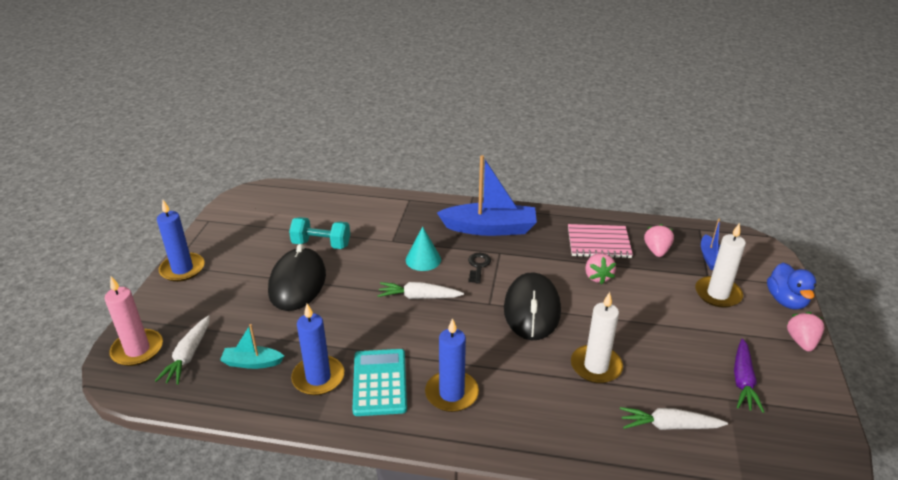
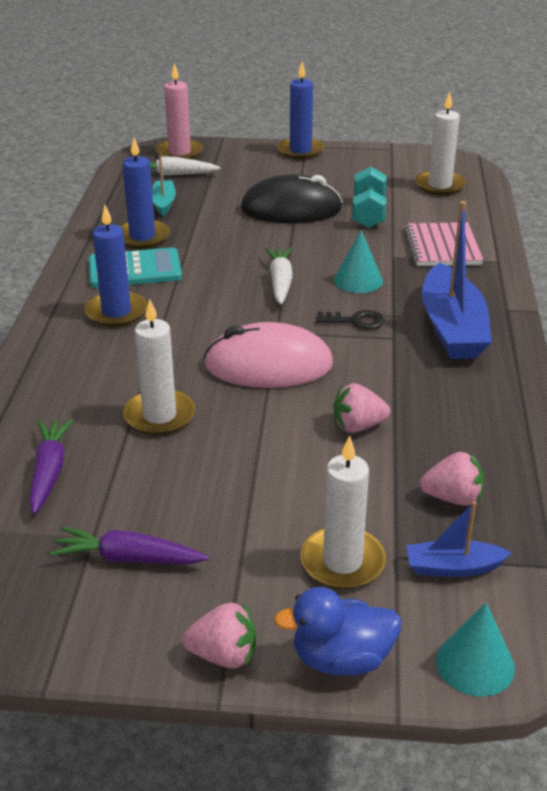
camera: 85 degrees right, 0 degrees up
black mouse [504,272,561,340] -> pink mouse [204,322,333,388]
pink notebook [568,224,633,258] -> pink notebook moved to [404,222,483,266]
white carrot [620,407,728,430] -> purple carrot [29,419,73,514]
none -> white candle [415,92,466,195]
none -> turquoise cone [436,603,515,697]

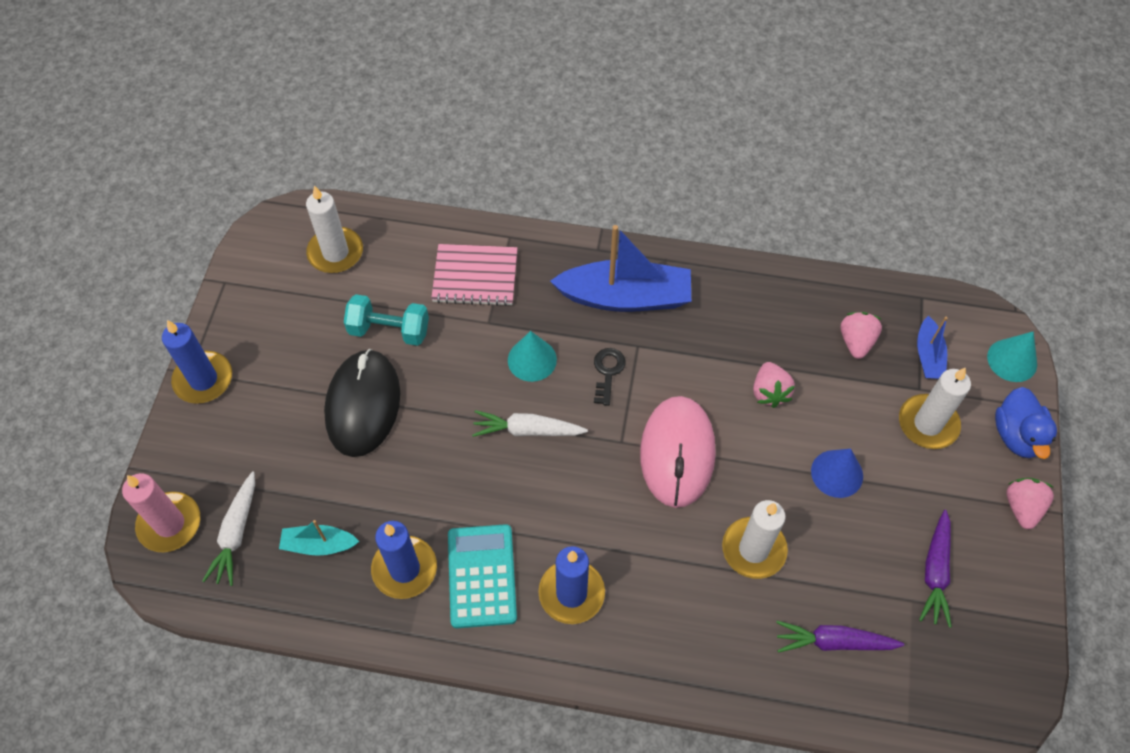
camera: 85 degrees left, 25 degrees up
none -> blue cone [811,449,863,498]

